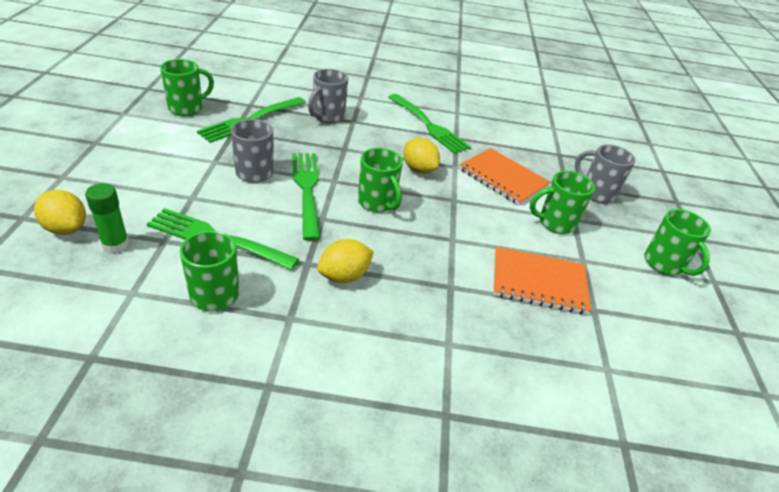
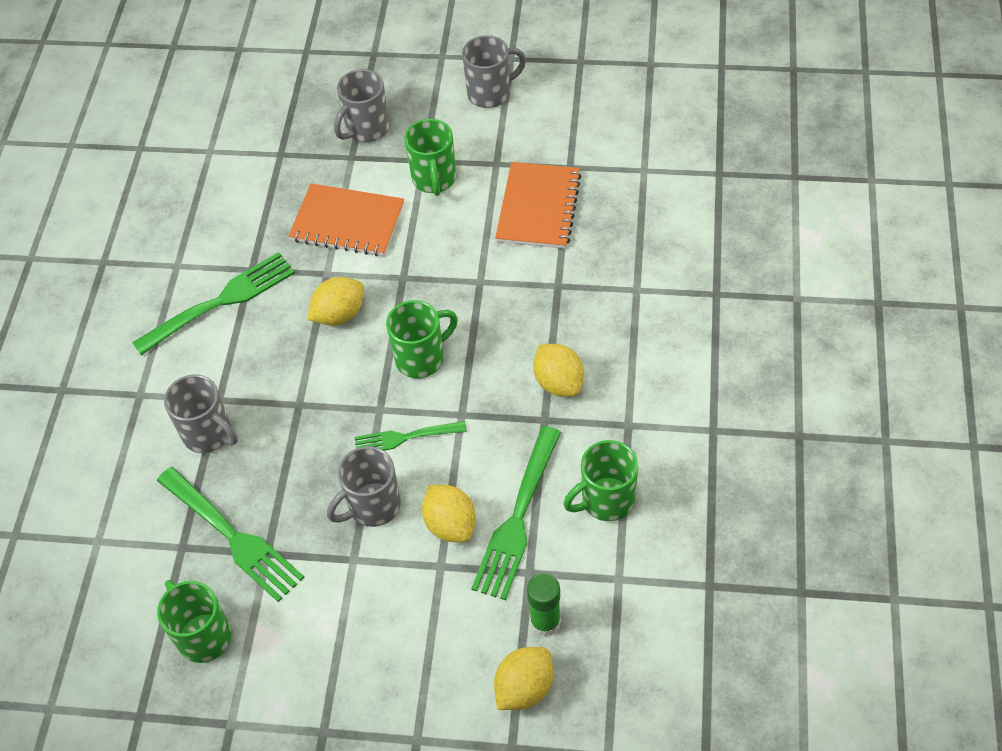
camera: 80 degrees left, 15 degrees up
green fork [292,153,320,241] -> green fork [355,421,467,450], size x0.60
orange notebook [459,148,550,205] -> orange notebook turned 60 degrees clockwise [288,183,404,257]
green mug [644,209,711,276] -> grey mug [462,35,526,108]
none -> yellow lemon [422,485,476,542]

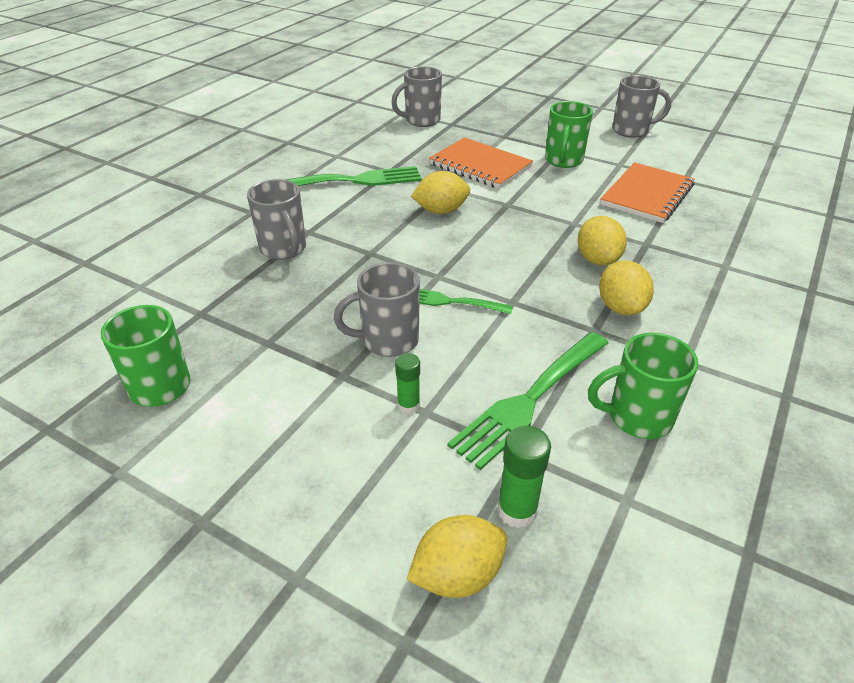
camera: 20 degrees right, 15 degrees down
green fork [157,467,304,602] -> none
grey mug [334,69,389,142] -> grey mug moved to [391,66,442,127]
green mug [386,300,458,378] -> none
yellow lemon [422,485,476,542] -> yellow lemon moved to [578,216,627,266]
none -> green glue stick [395,353,420,414]

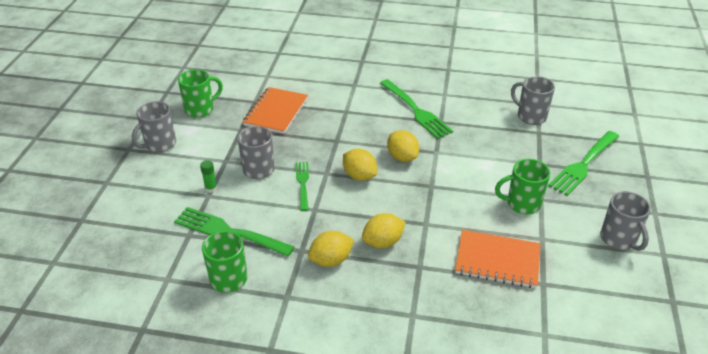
camera: 70 degrees right, 0 degrees up
grey mug [247,179,306,260] -> grey mug moved to [132,101,176,152]
yellow lemon [407,515,507,598] -> yellow lemon moved to [343,149,377,181]
orange notebook [429,137,533,189] -> orange notebook moved to [243,87,308,134]
green glue stick [497,426,551,528] -> none
none -> green fork [548,131,619,196]

